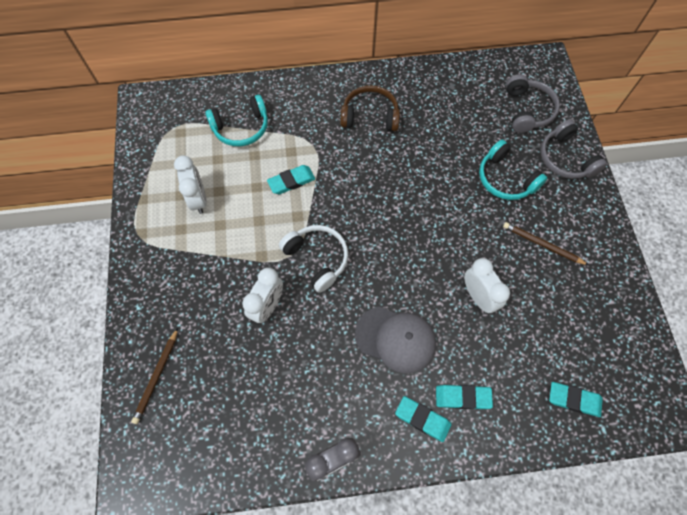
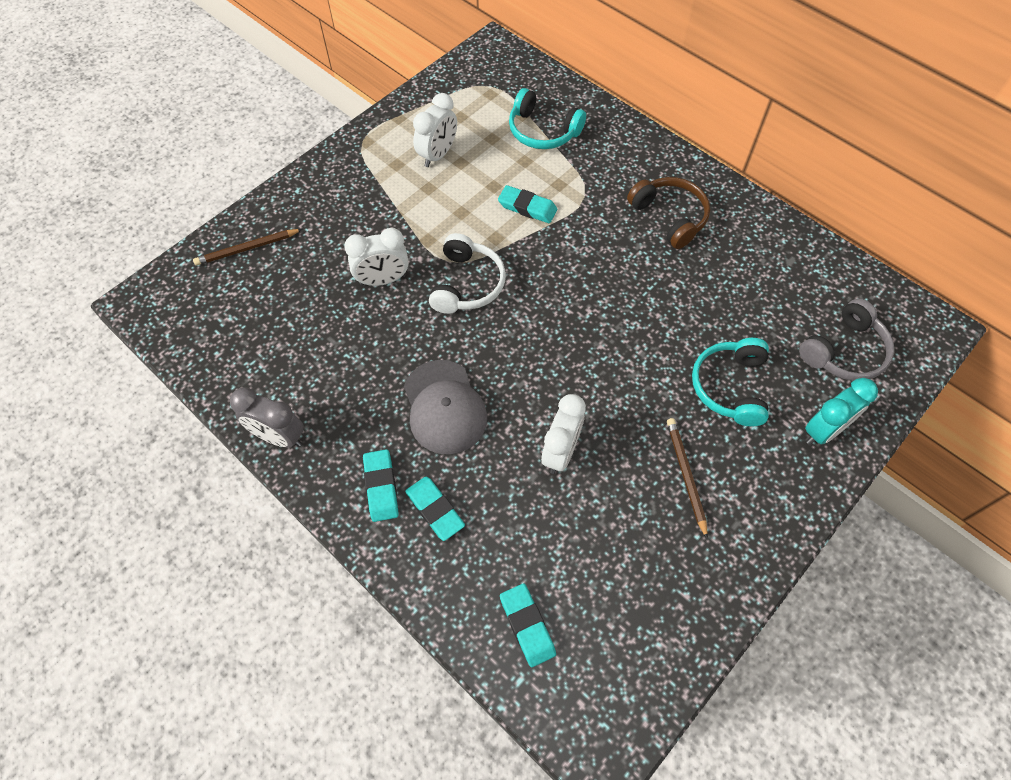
camera: 50 degrees right, 5 degrees down
grey headphones [540,119,607,179] -> turquoise clock [805,378,878,445]

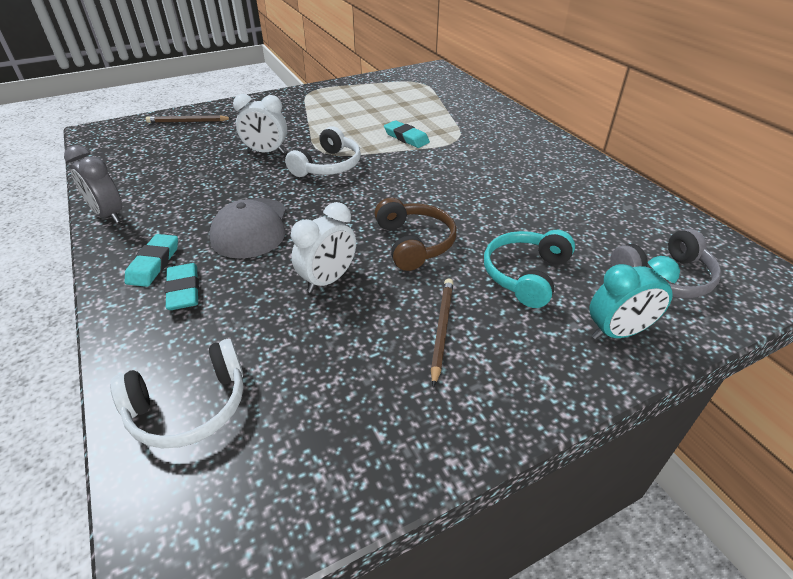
camera: 20 degrees right, 20 degrees down
white clock [413,93,457,167] -> none
turquoise eraser [500,583,556,667] -> white headphones [110,339,243,448]
turquoise headphones [509,88,586,149] -> none
brown headphones [627,177,710,249] -> brown headphones moved to [375,198,457,271]

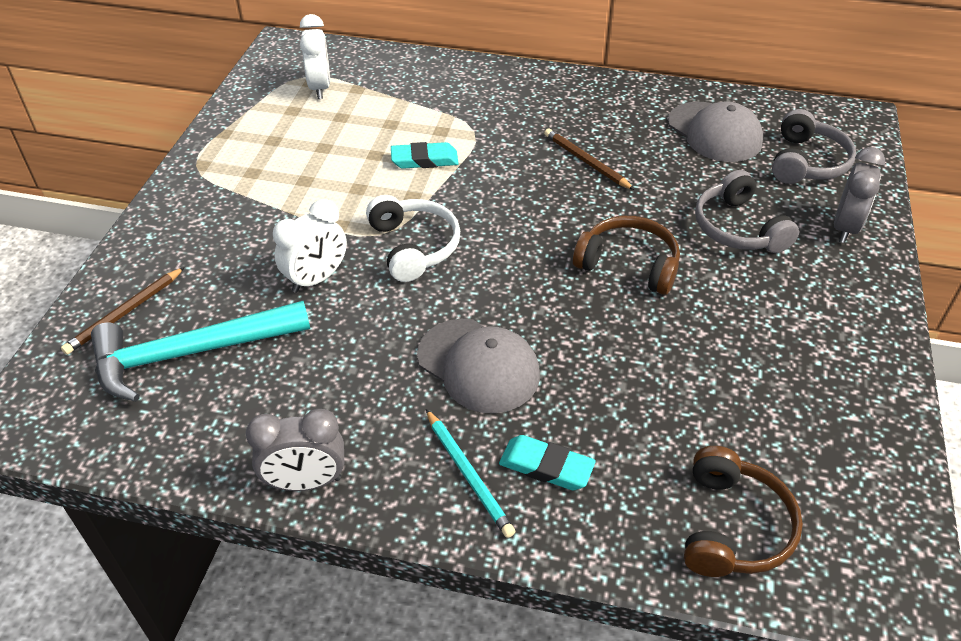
camera: 50 degrees left, 5 degrees up
white headphones [110,339,243,448] -> brown headphones [684,446,803,577]
turquoise eraser [125,234,178,287] -> turquoise pencil [426,409,516,538]
white clock [291,202,356,293] -> white clock moved to [300,14,330,99]
brown pencil [431,278,453,387] -> brown pencil moved to [544,128,635,190]
turquoise headphones [484,230,575,308] -> grey headphones [695,170,799,253]
turquoise clock [590,256,680,339] -> grey clock [834,147,885,243]
none -> turquoise hammer [91,301,310,402]
none -> grey cap [668,102,763,162]

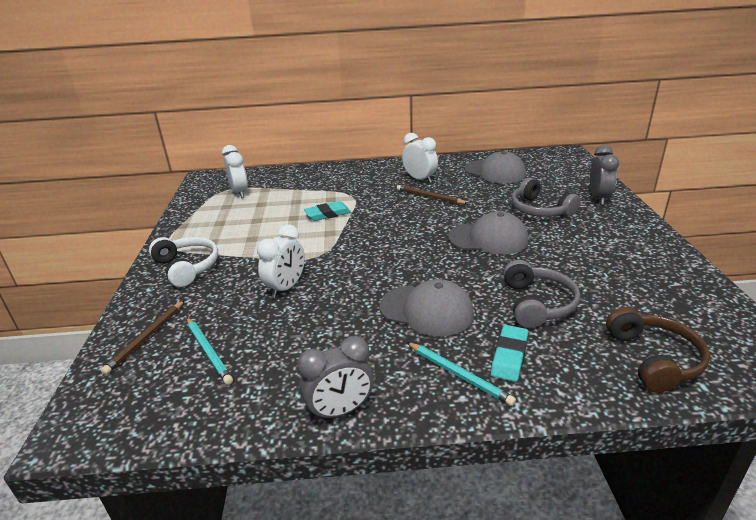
camera: 15 degrees left, 15 degrees down
turquoise hammer [91,301,310,402] -> turquoise pencil [187,318,233,385]
white headphones [366,195,460,282] -> white headphones moved to [149,237,218,287]
turquoise eraser [499,435,596,490] -> turquoise eraser turned 75 degrees counterclockwise [491,325,528,382]
brown headphones [573,216,680,295] -> grey cap [448,211,528,254]
grey headphones [772,109,856,184] -> grey headphones moved to [503,260,580,328]
none -> white clock [402,133,438,183]

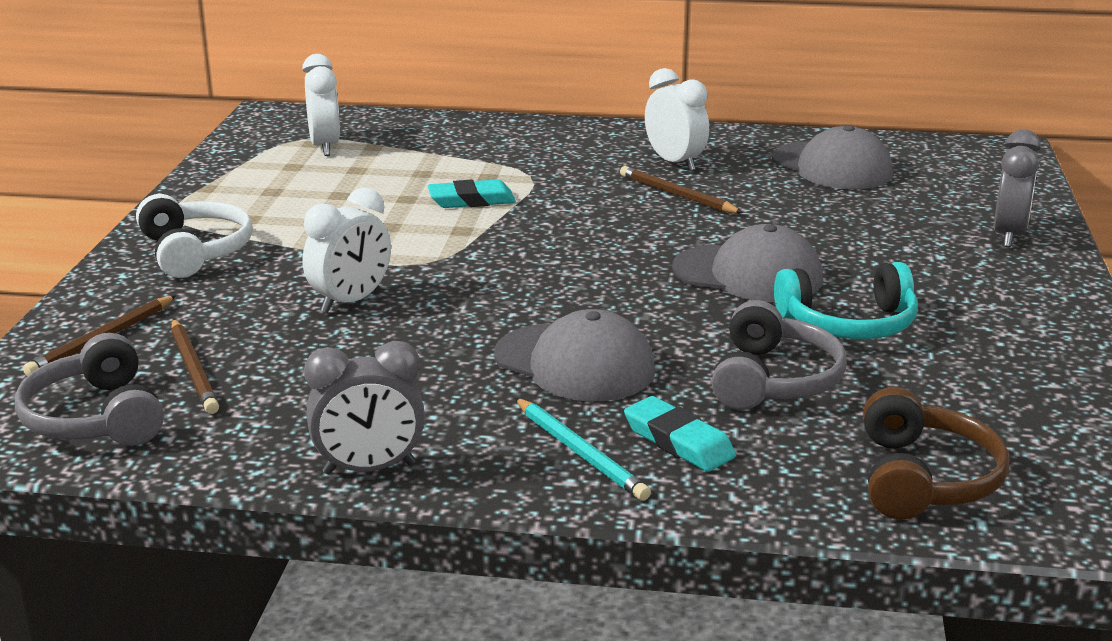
camera: 10 degrees right, 5 degrees down
turquoise pencil [187,318,233,385] -> brown pencil [171,319,219,414]
turquoise eraser [491,325,528,382] -> turquoise eraser turned 75 degrees counterclockwise [624,396,736,472]
grey headphones [511,178,580,217] -> grey headphones moved to [15,333,164,446]
none -> turquoise headphones [774,262,918,339]

